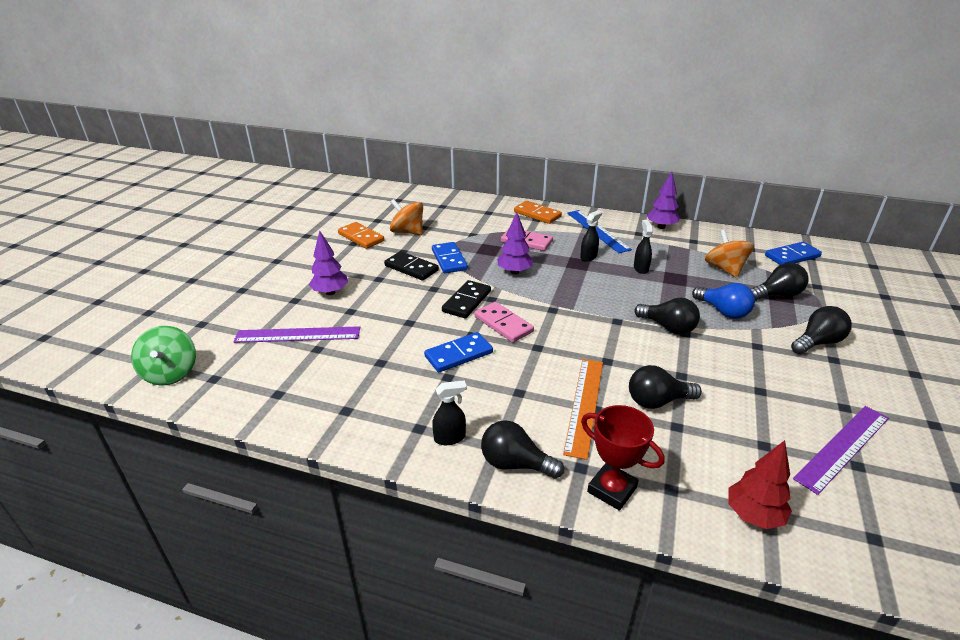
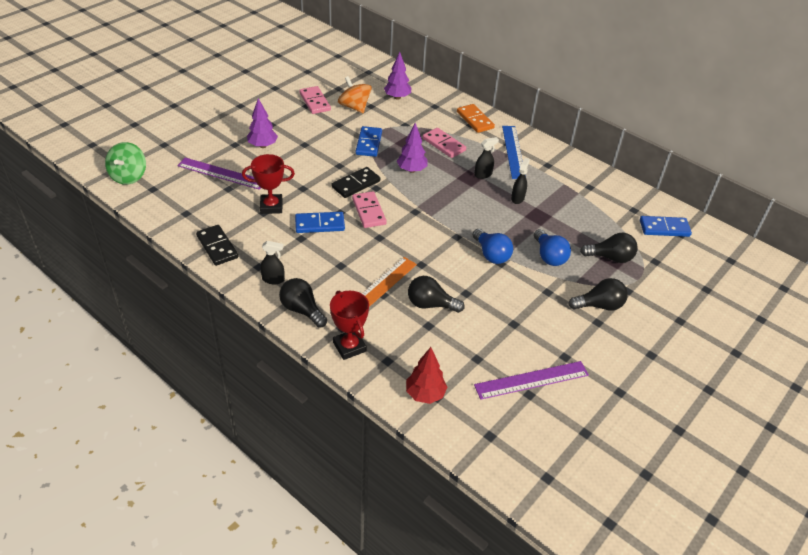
camera: 20 degrees right, 10 degrees up
orange domino [338,222,384,249] -> pink domino [299,86,331,114]
black domino [384,251,439,281] -> black domino moved to [196,225,238,266]
black light bulb [634,298,700,335] -> blue light bulb [473,229,513,264]
purple tree [647,172,680,229] -> purple tree moved to [384,52,411,100]
orange spinning top [705,230,754,278] -> none
none -> red trophy [242,154,295,214]

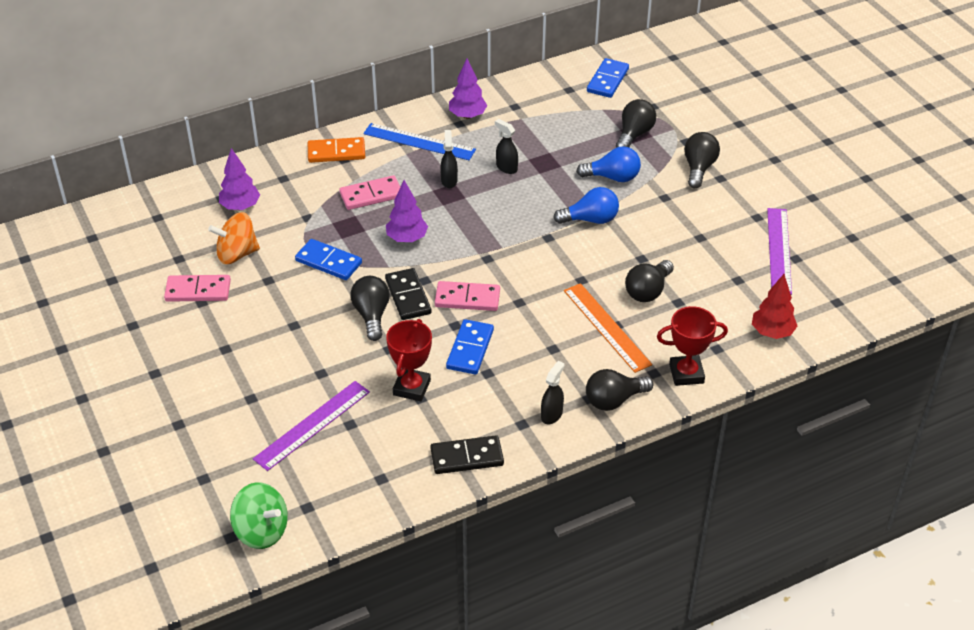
camera: 65 degrees left, 0 degrees up
purple tree [247,98,278,148] -> purple tree moved to [449,58,487,119]
none -> black light bulb [350,276,390,341]

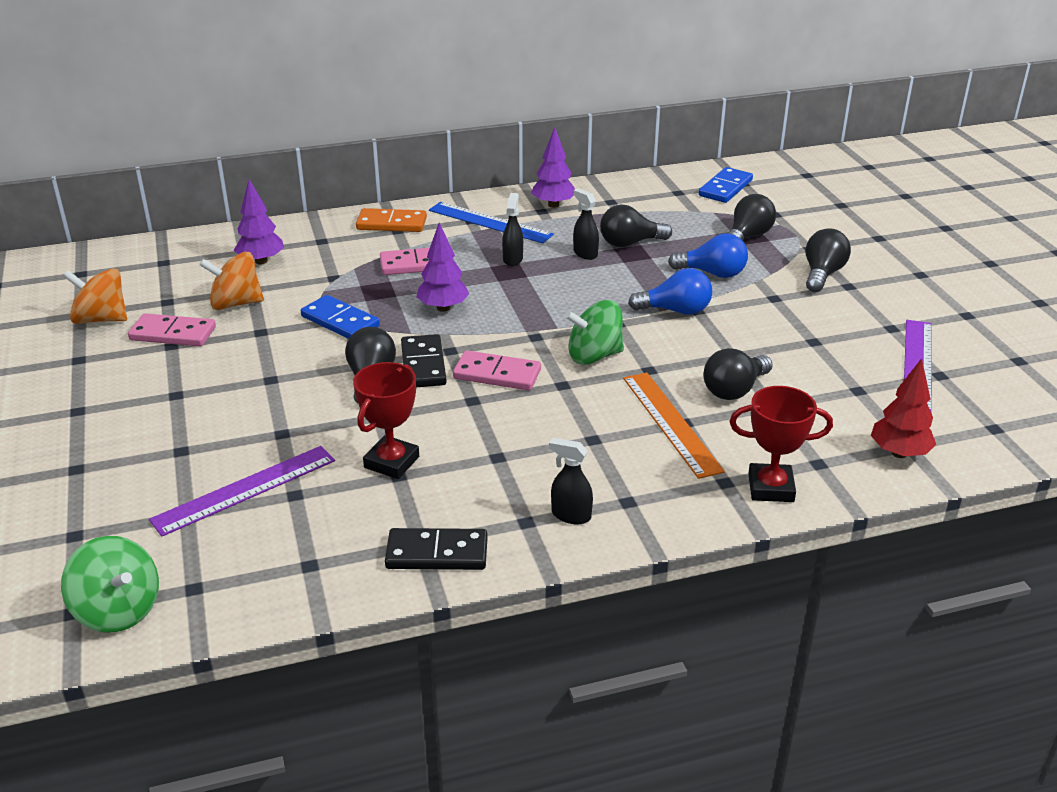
camera: 10 degrees right, 10 degrees down
blue domino [446,319,494,375] -> none
black spray bottle [541,361,564,424] -> black spray bottle turned 105 degrees counterclockwise [549,438,593,524]
black light bulb [586,369,654,411] -> black light bulb moved to [600,204,672,247]
none -> orange spinning top [63,268,127,324]
none -> green spinning top [565,300,624,365]

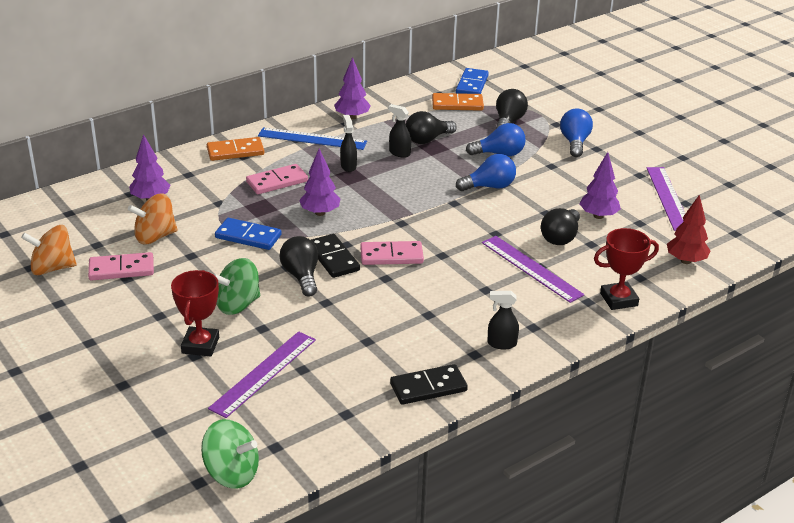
camera: 20 degrees left, 0 degrees up
red trophy [353,362,419,479] -> red trophy moved to [171,270,219,357]
green spinning top [565,300,624,365] -> green spinning top moved to [213,258,260,315]
orange ruler [623,372,725,479] -> purple ruler [482,236,585,303]
black light bulb [806,228,851,292] -> blue light bulb [560,108,593,157]
none -> orange domino [432,93,484,111]
none -> purple tree [580,152,621,219]

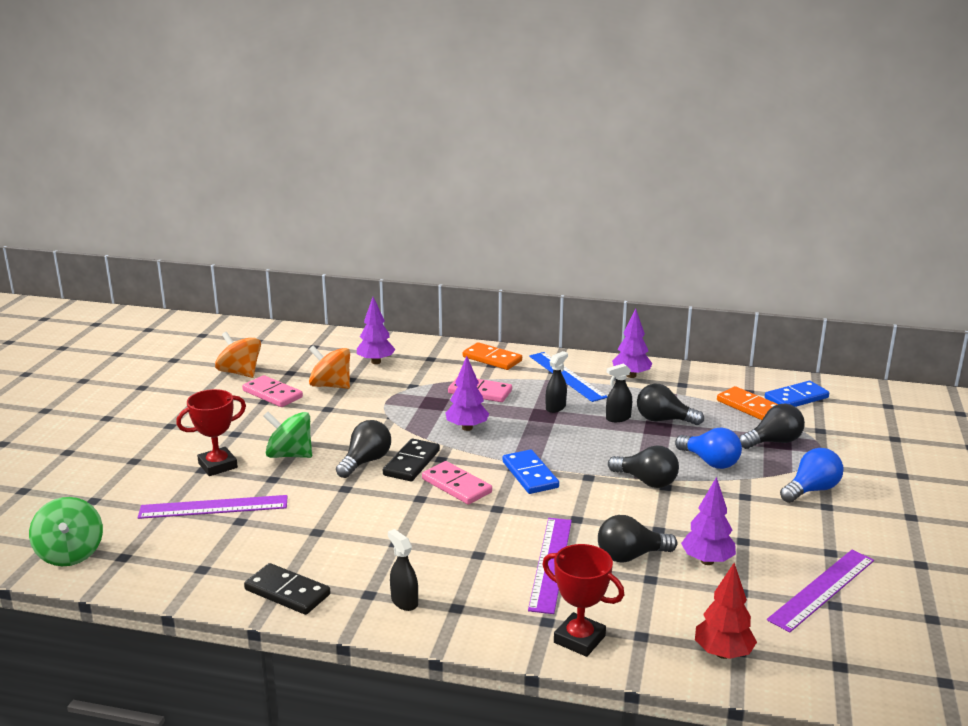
camera: 50 degrees right, 10 degrees down
blue domino [215,218,281,250] -> blue domino moved to [503,450,559,494]
black spray bottle [388,104,411,158] -> black spray bottle turned 105 degrees counterclockwise [606,363,632,422]
blue light bulb [456,154,516,191] -> black light bulb [608,445,679,488]

